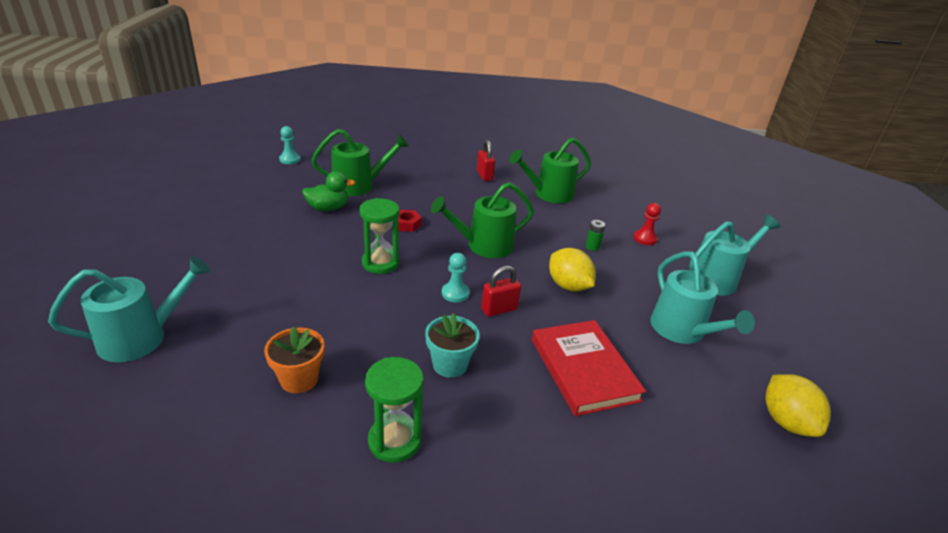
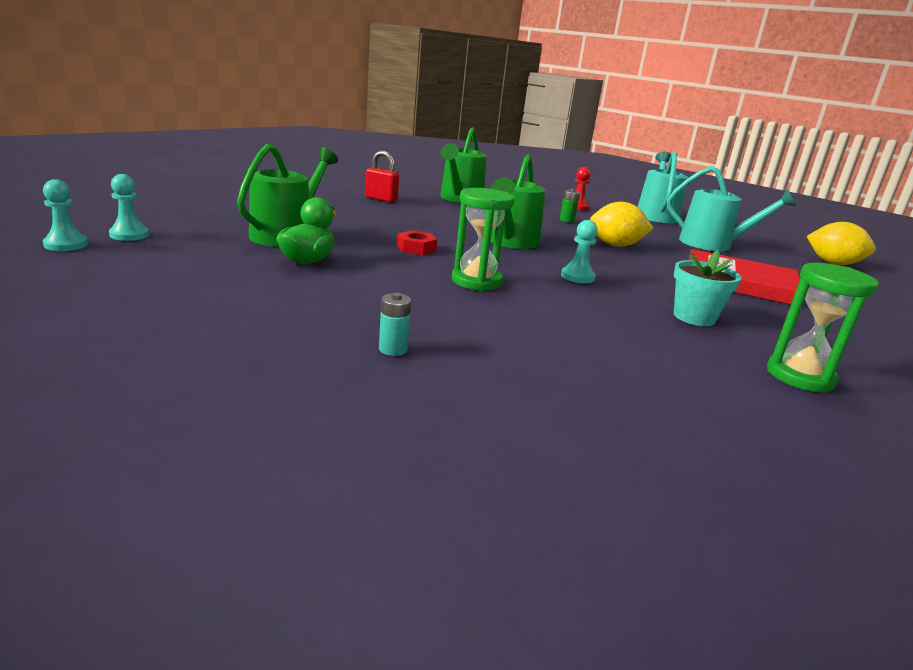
camera: 50 degrees left, 10 degrees down
turquoise watering can [48,256,210,362] -> none
orange flower pot [264,327,324,393] -> none
red padlock [481,266,521,317] -> none
none -> turquoise pawn [43,179,88,251]
none -> turquoise battery [379,292,412,356]

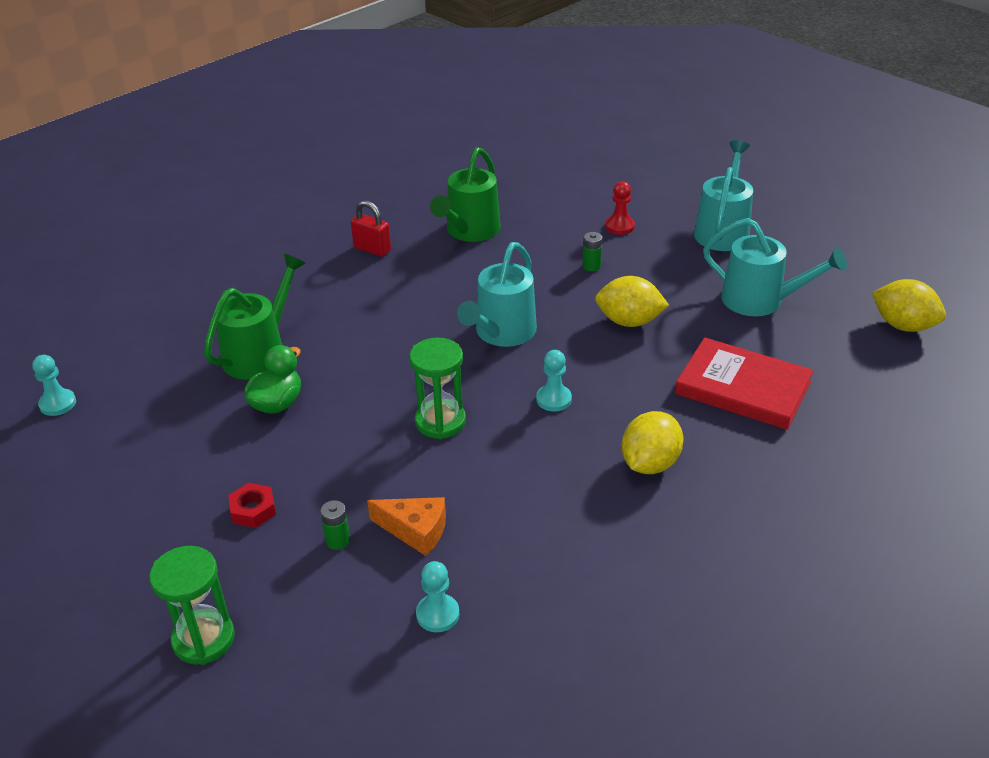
camera: 10 degrees right, 15 degrees up
turquoise pawn [109,174,149,241] -> turquoise pawn moved to [416,561,460,632]
turquoise battery [379,292,412,356] -> green battery [321,500,350,550]
red nut [397,230,437,255] -> red nut moved to [228,483,276,528]
green watering can [490,154,545,249] -> turquoise watering can [457,242,537,347]
turquoise flower pot [674,250,742,326] -> yellow lemon [621,411,683,474]
green hourglass [767,263,879,393] -> green hourglass moved to [149,546,235,665]
none -> orange cheese [367,497,446,556]

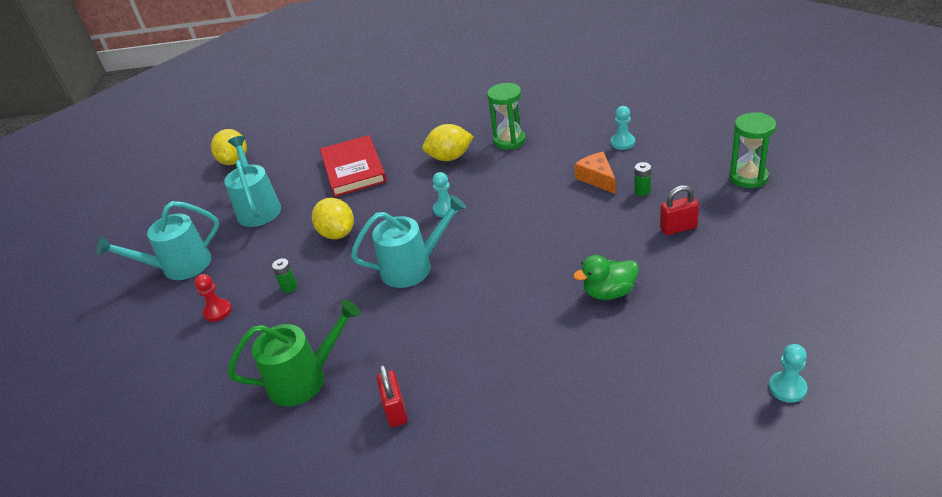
camera: 130 degrees left, 0 degrees up
green watering can [204,254,306,380] -> none
red nut [228,483,276,528] -> red padlock [660,185,699,235]
green hourglass [409,338,466,439] -> green hourglass moved to [487,83,526,150]

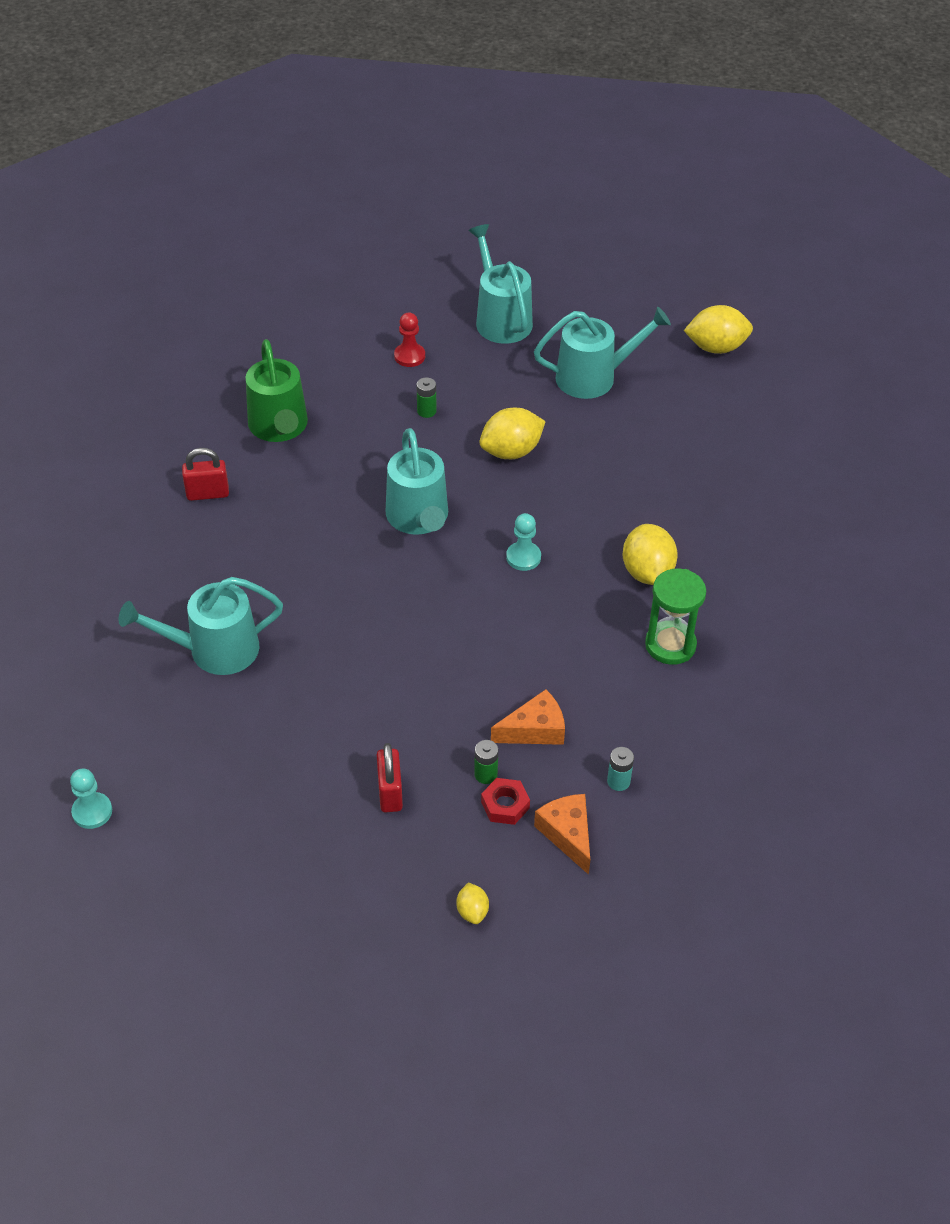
camera: 90 degrees right, 10 degrees up
red book [320,135,387,197] -> none
green duck [573,255,639,300] -> none
turquoise pawn [611,106,635,150] -> turquoise battery [607,747,634,791]
green hourglass [729,113,776,188] -> yellow lemon [456,882,489,924]
none -> turquoise watering can [119,577,283,675]
none -> red nut [481,778,530,825]
none -> orange cheese [534,794,590,875]

